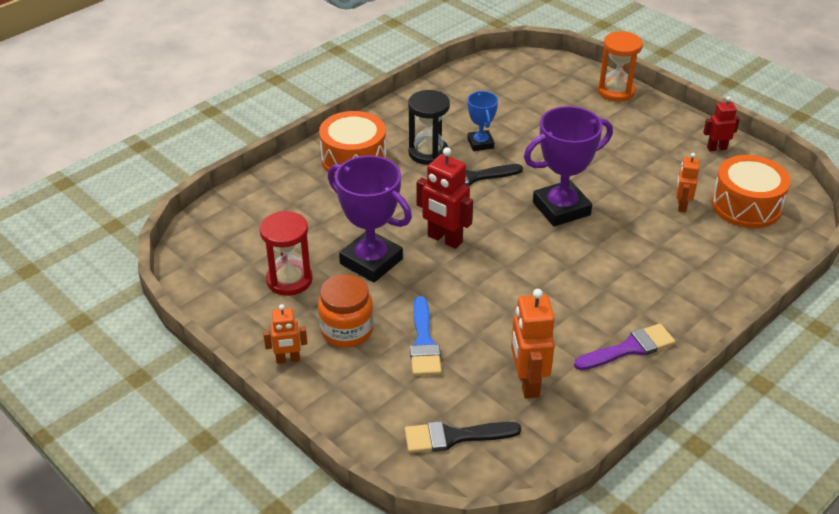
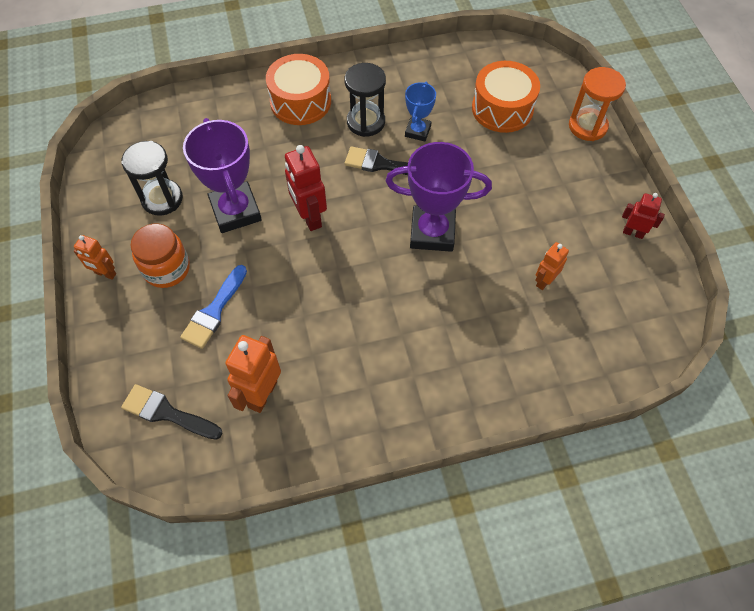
camera: 30 degrees right, 20 degrees up
red hourglass [260,211,313,296] -> black hourglass [121,141,183,216]
purple brush [574,323,675,370] -> none
orange drum [711,155,791,228] -> orange drum moved to [472,61,540,133]

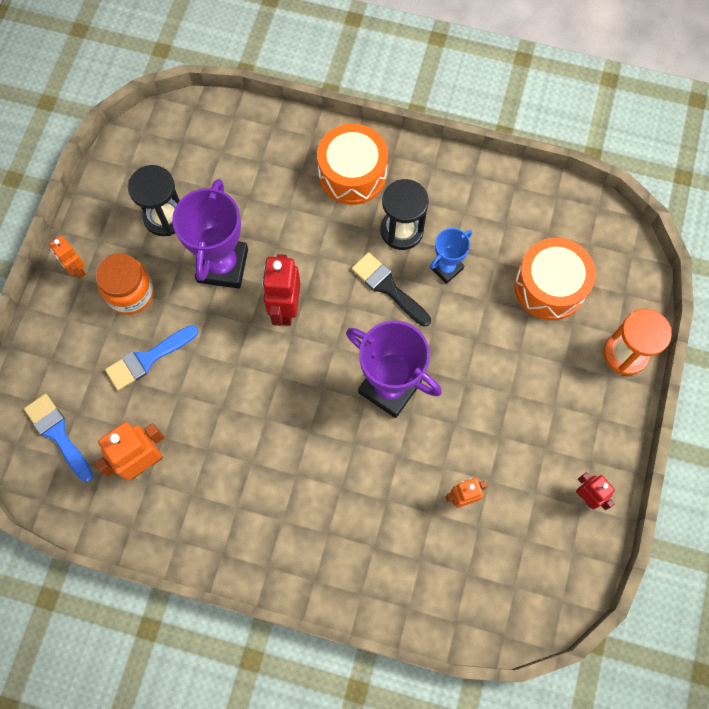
camera: 30 degrees right, 10 degrees up
black brush [121,384,223,440] -> blue brush [24,394,93,482]

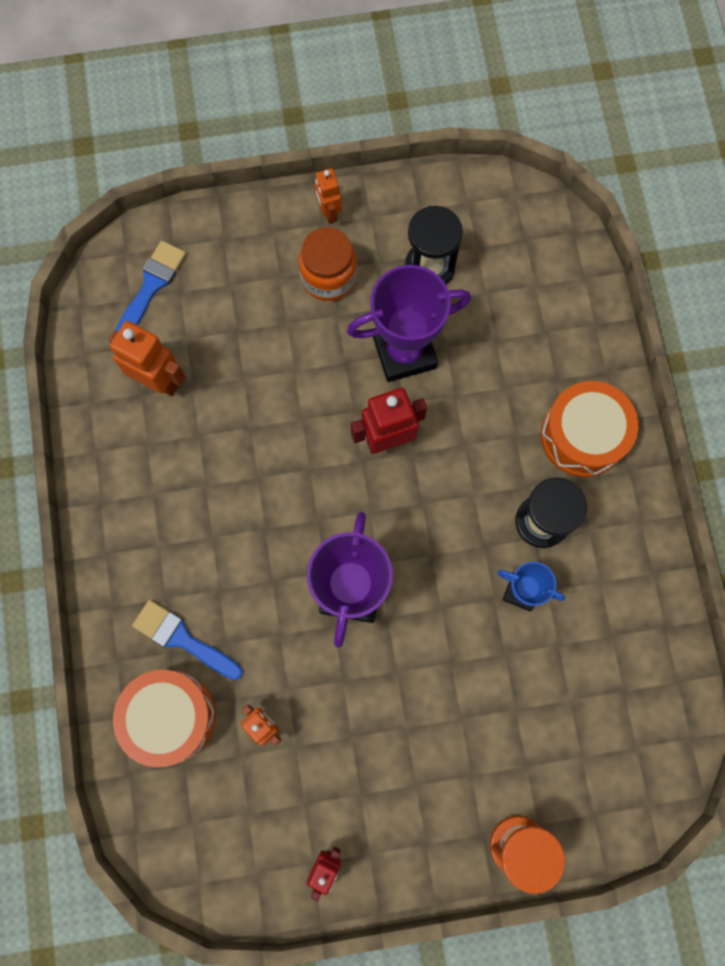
camera: 65 degrees right, 5 degrees up
orange robot [49,236,86,279] -> orange robot turned 45 degrees counterclockwise [315,168,342,224]
blue brush [105,325,199,390] -> blue brush moved to [132,600,243,680]
black brush [351,252,431,327] -> none
orange drum [514,238,596,320] -> orange drum moved to [113,670,216,767]

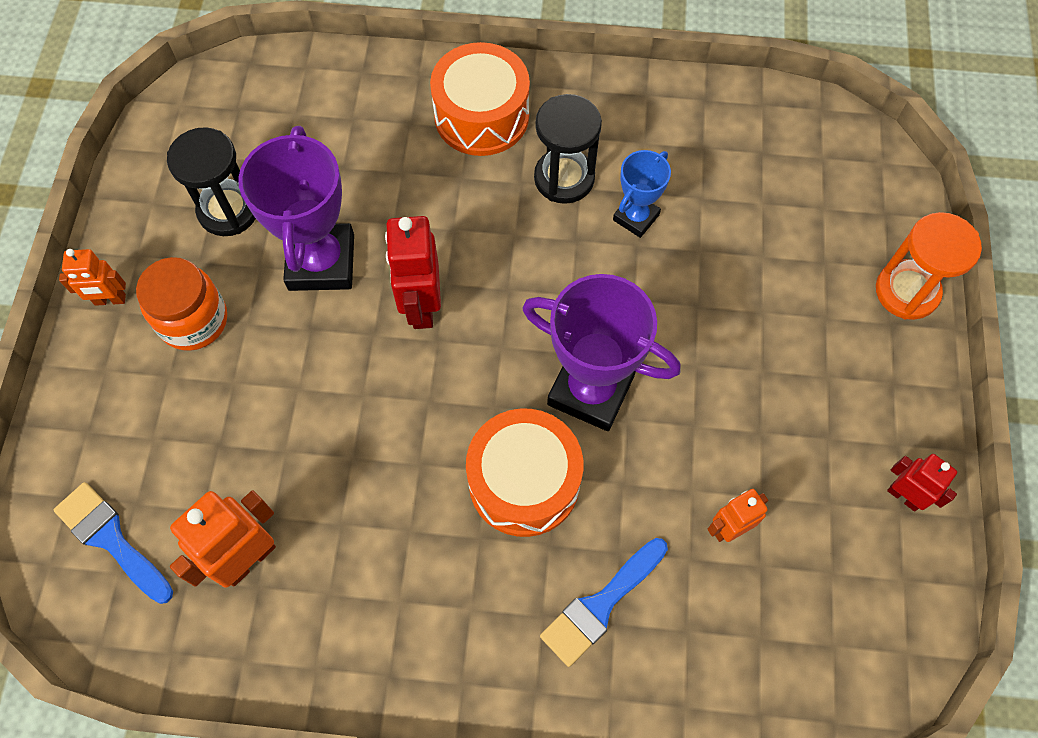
camera: 75 degrees left, 10 degrees down
orange drum [113,670,216,767] -> orange drum moved to [466,408,583,537]

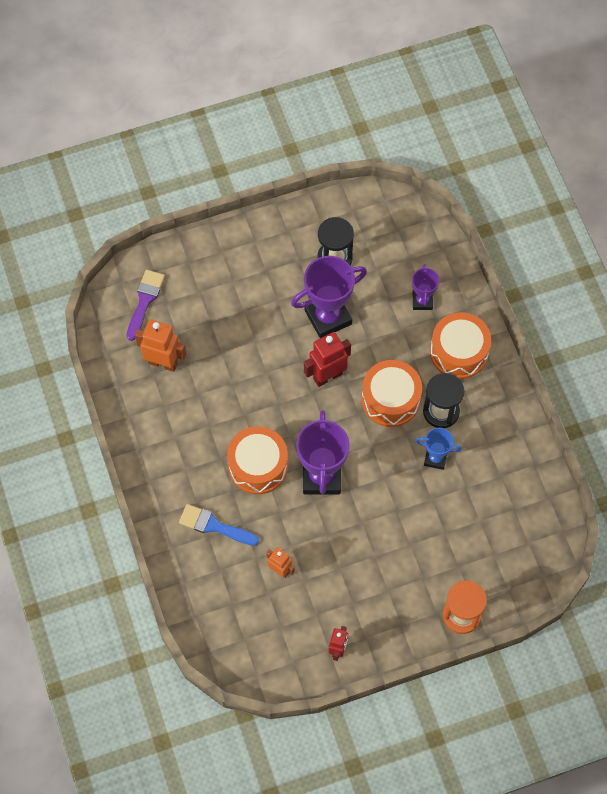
camera: 65 degrees right, 0 degrees up
blue brush [54,482,173,604] -> purple brush [127,270,165,341]
orange robot [59,249,126,306] -> none
orange jar [136,257,227,351] -> none
none -> orange drum [362,360,422,427]
none -> purple trophy [412,264,439,310]

